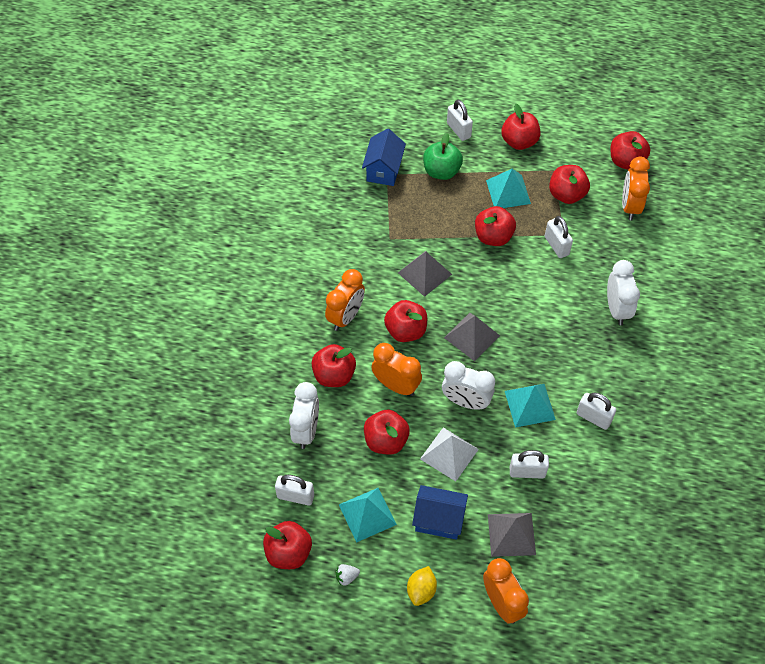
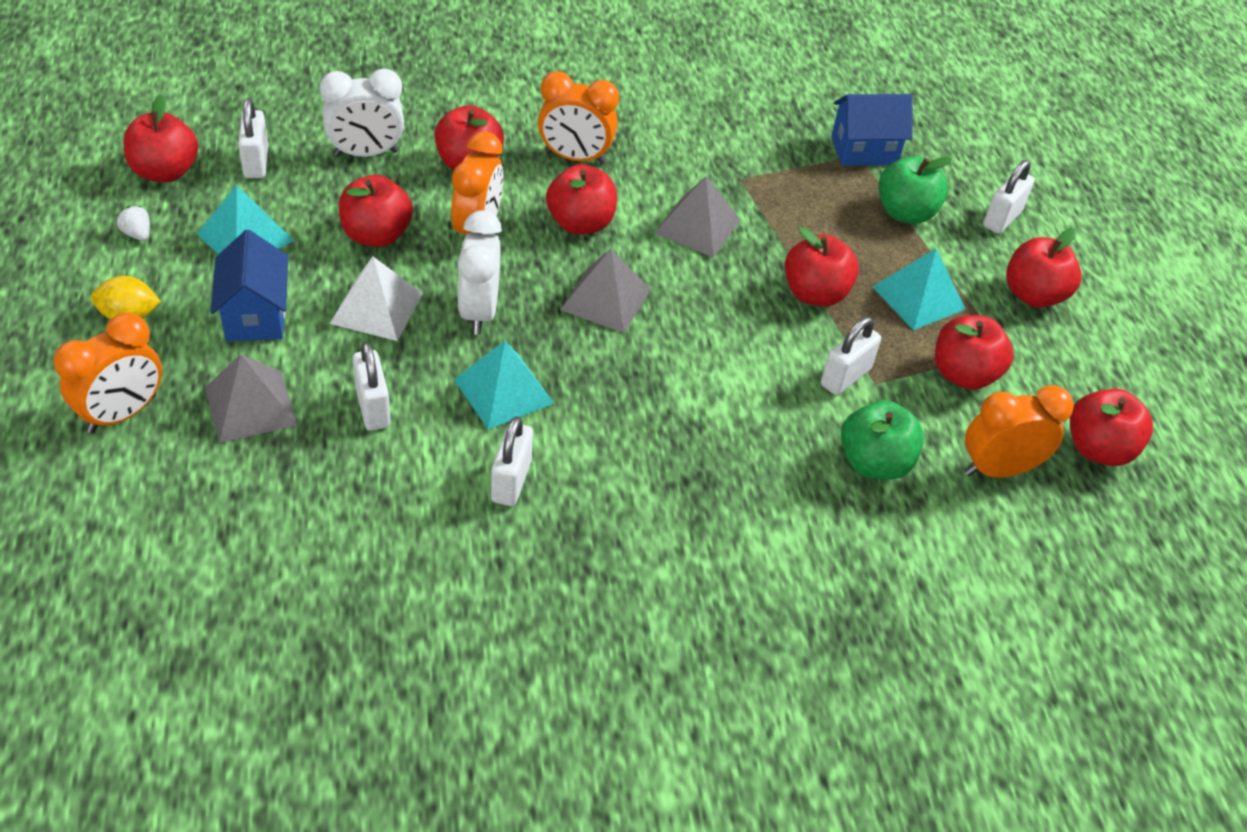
camera: 65 degrees right, 10 degrees down
white clock [607,260,640,325] -> none
none -> green apple [841,401,924,480]

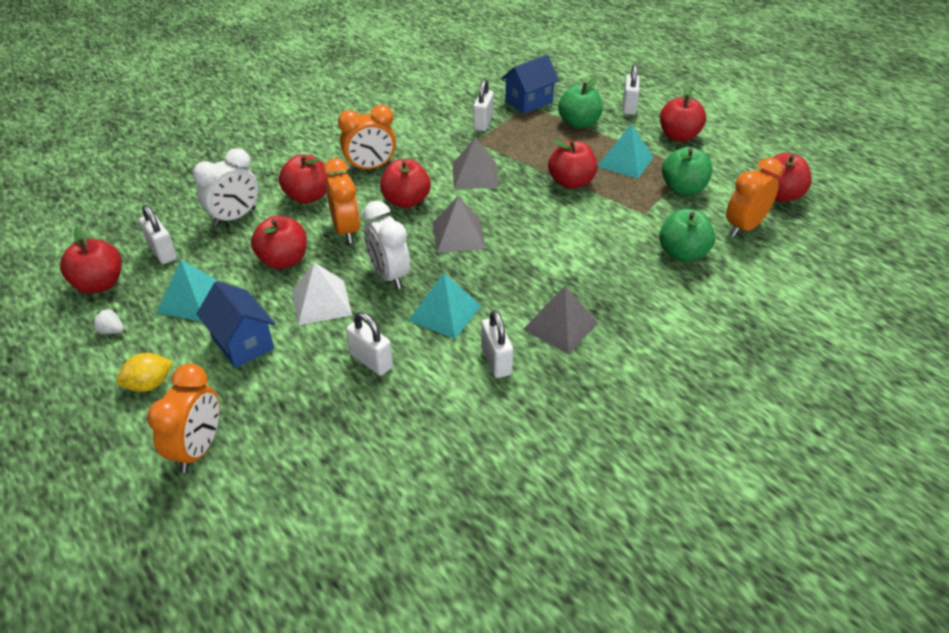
camera: 25 degrees left, 5 degrees down
grey pyramid [205,354,297,443] -> grey pyramid moved to [523,286,598,354]
white padlock [821,317,881,395] -> white padlock moved to [473,79,494,131]
red apple [935,315,1014,390] -> green apple [662,147,712,195]

